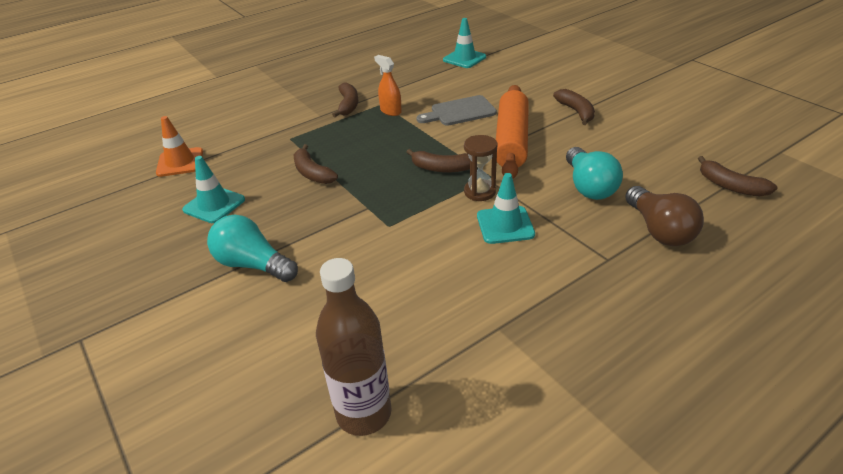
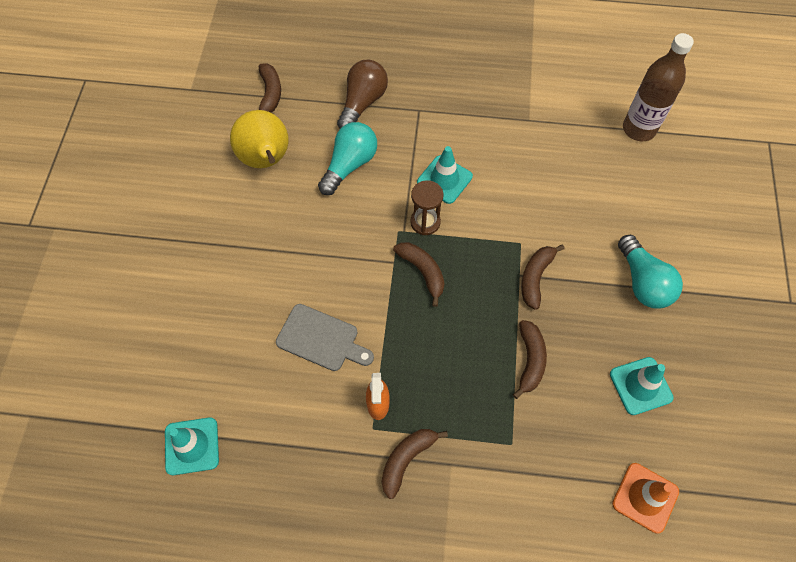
camera: 140 degrees left, 25 degrees up
orange rolling pin [496,85,529,178] -> none
brown banana [553,89,595,125] -> brown banana moved to [521,244,565,310]
none -> yellow pear [230,110,289,168]

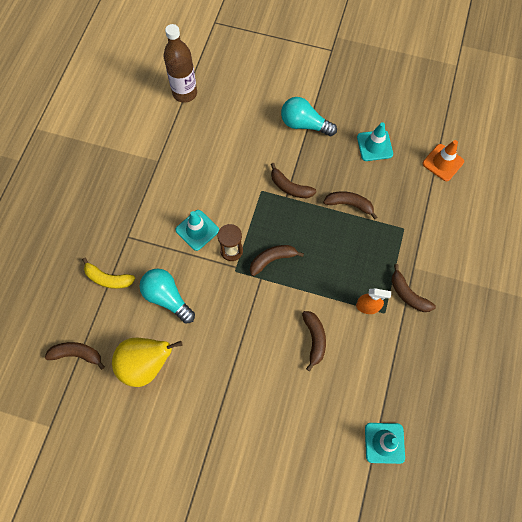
camera: 80 degrees left, 5 degrees up
grey cutting board [276,304,374,371] -> brown banana [302,311,326,371]
brown light bulb [337,60,388,129] -> yellow banana [82,258,135,289]
turquoise light bulb [618,235,683,308] -> turquoise light bulb turned 150 degrees counterclockwise [281,97,337,136]

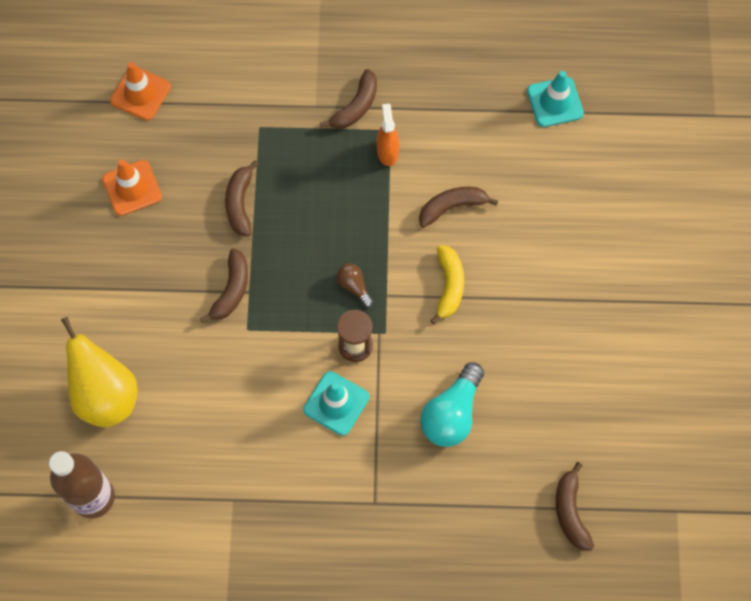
camera: 105 degrees left, 0 degrees up
yellow banana [82,258,135,289] -> yellow banana moved to [430,245,464,325]
yellow pear [112,338,182,387] -> yellow pear moved to [61,317,138,427]
brown banana [250,245,304,276] -> brown light bulb [337,264,373,308]
turquoise light bulb [281,97,337,136] -> none
turquoise traffic cone [357,122,393,161] -> orange traffic cone [102,159,162,216]

